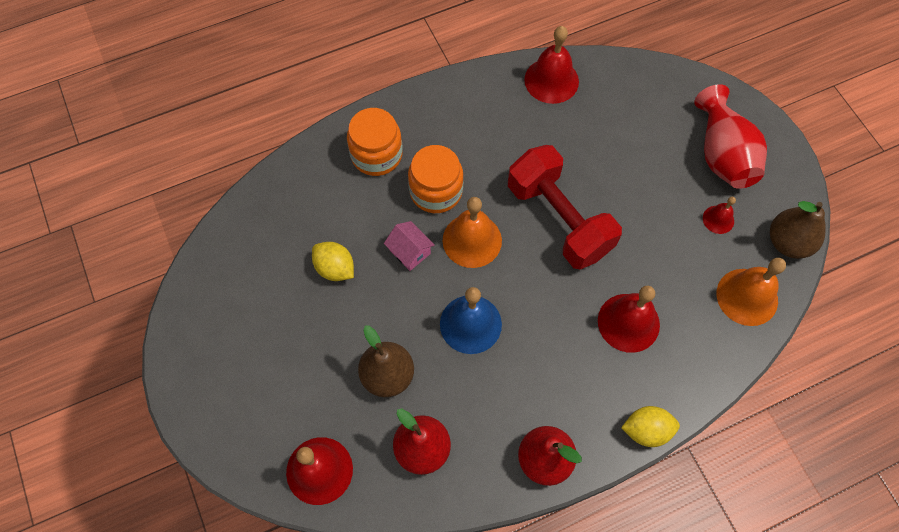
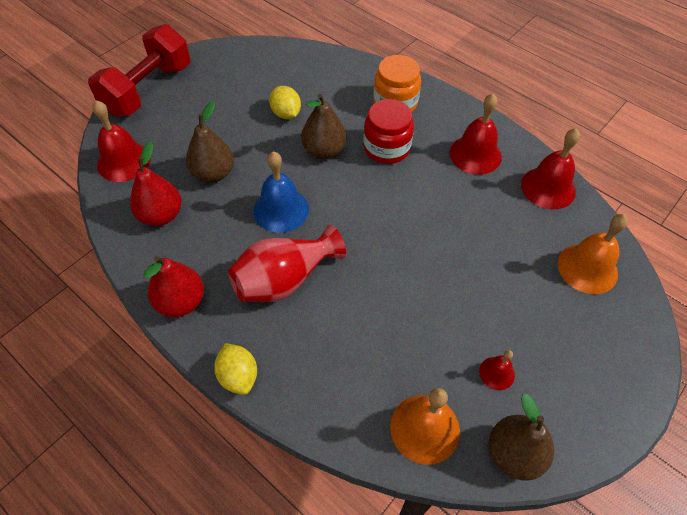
camera: 65 degrees right, 10 degrees down
yellow lemon [312,242,354,281] -> yellow lemon turned 45 degrees counterclockwise [269,86,301,119]
pink house [384,221,435,271] -> brown pear [301,94,346,159]
orange jar [408,145,463,213] -> red jar [363,99,414,164]
orange bell [443,197,502,268] -> orange bell moved to [558,214,628,294]
red dumbbell [508,145,622,270] -> red dumbbell moved to [88,24,191,116]
red bell [598,286,660,353] -> red bell moved to [450,94,502,175]
red vase [694,84,767,189] -> red vase moved to [228,225,346,302]

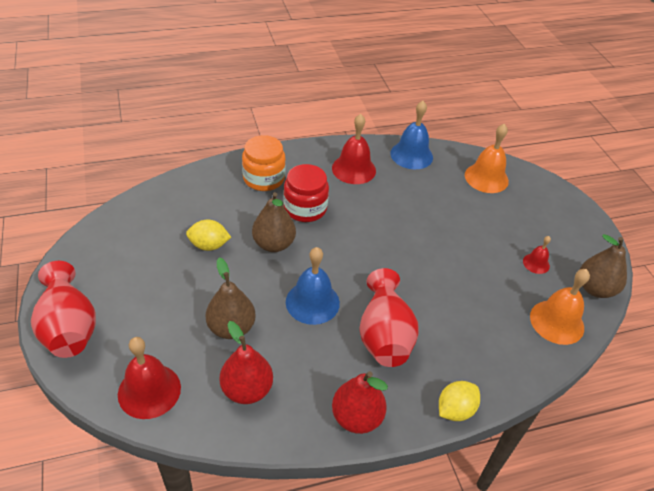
camera: 60 degrees left, 10 degrees down
red dumbbell [88,24,191,116] -> red vase [31,261,96,358]
yellow lemon [214,343,257,395] -> yellow lemon turned 45 degrees counterclockwise [439,381,480,421]
red bell [521,128,580,209] -> blue bell [390,101,433,169]

